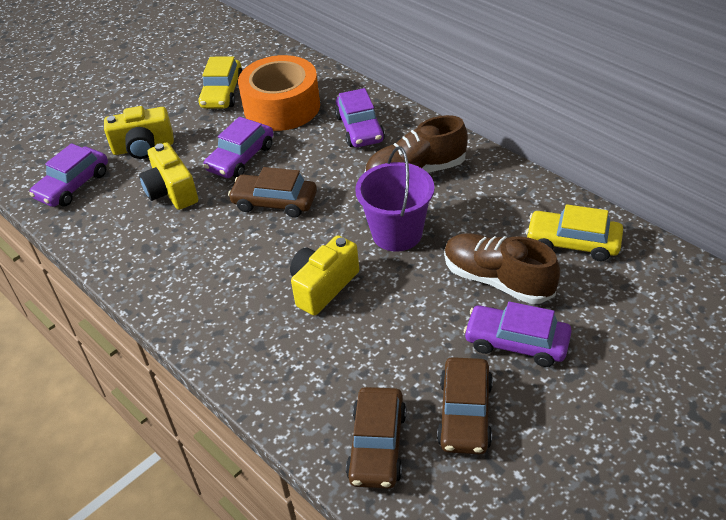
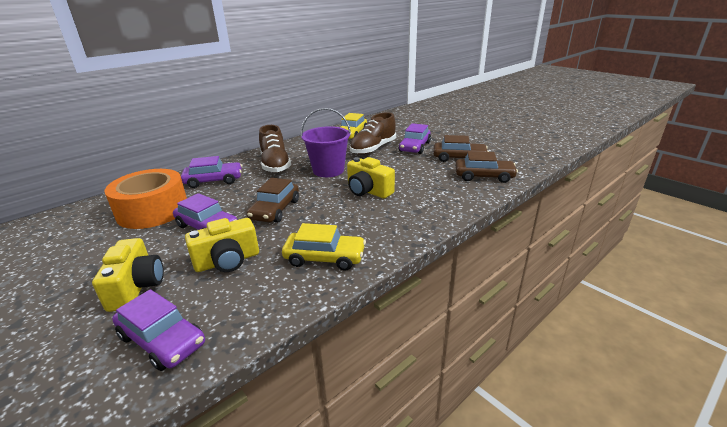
camera: 90 degrees left, 15 degrees down
yellow car [198,57,243,108] -> yellow car moved to [282,223,366,271]

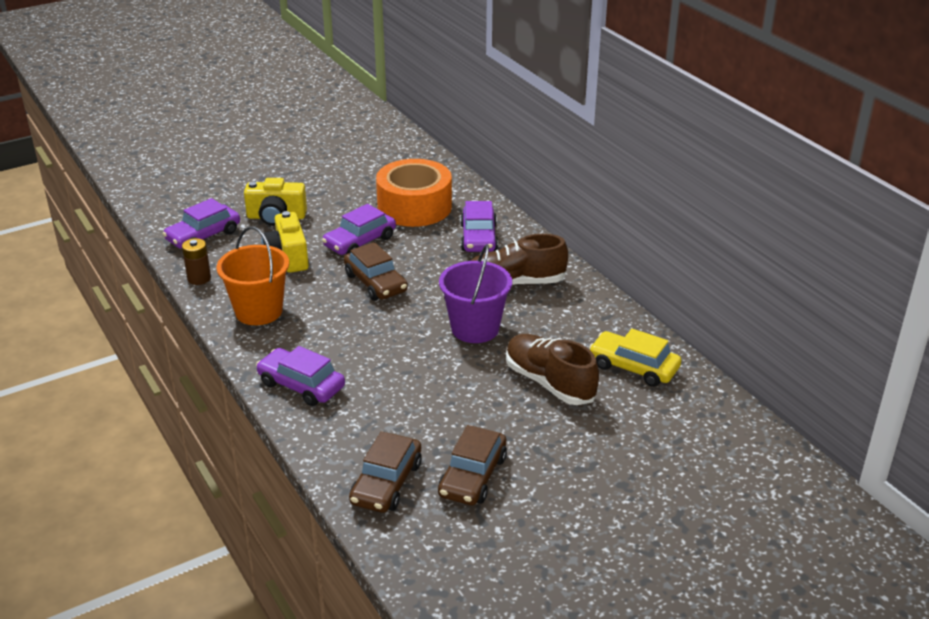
camera: 100 degrees right, 5 degrees up
brown car [247,178,299,223] -> brown car turned 150 degrees counterclockwise [344,242,408,301]
yellow car [282,223,366,271] -> orange bucket [217,226,289,325]
yellow camera [347,157,395,199] -> none
purple car [399,123,431,154] -> purple car moved to [256,346,345,406]
none -> brown battery [182,238,211,285]

